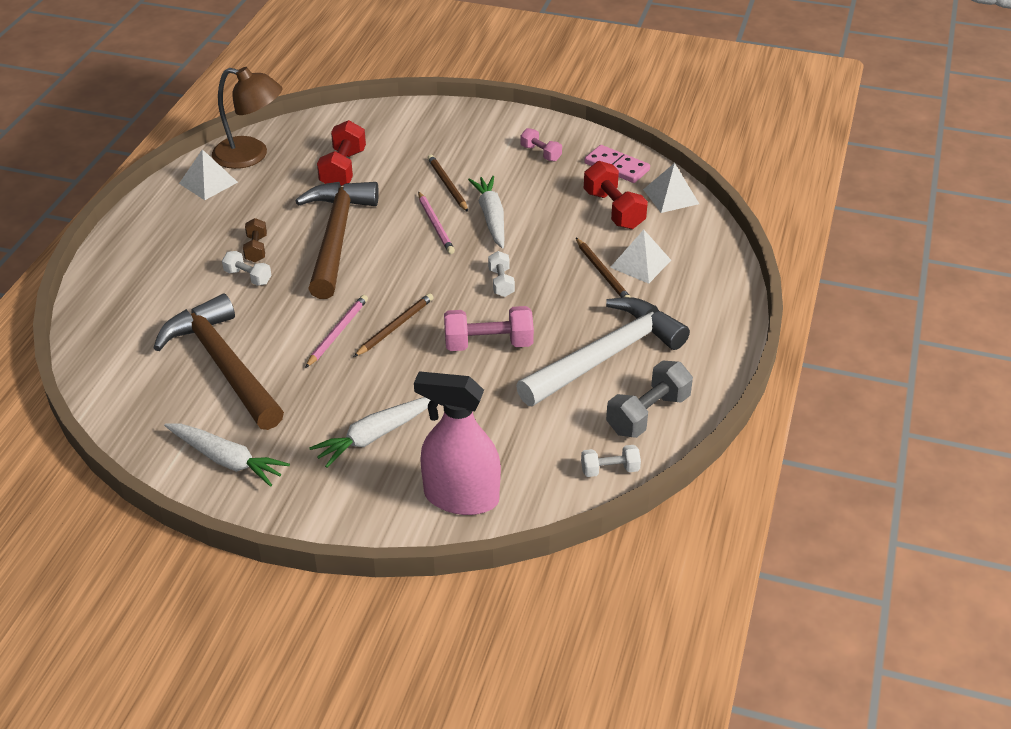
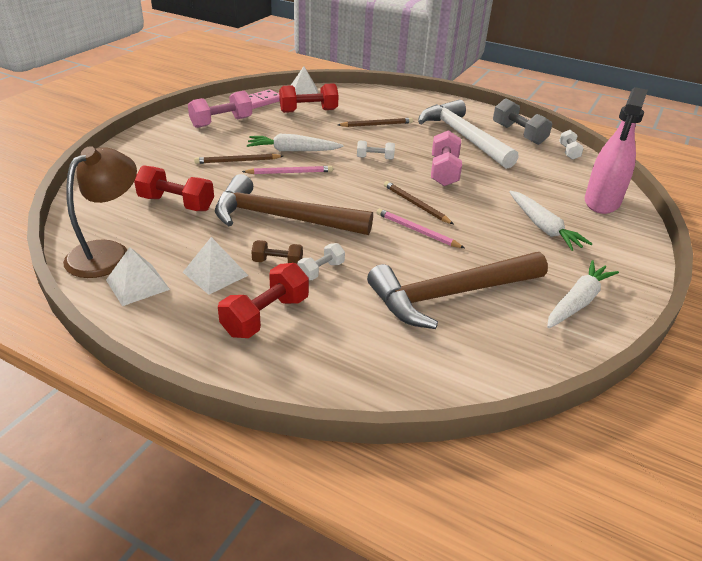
camera: 80 degrees left, 5 degrees down
pink dumbbell [520,128,562,161] -> pink dumbbell [188,91,252,128], size x1.70
white pyramid [610,230,671,284] -> white pyramid moved to [183,237,248,295]
none -> red dumbbell [218,263,309,338]

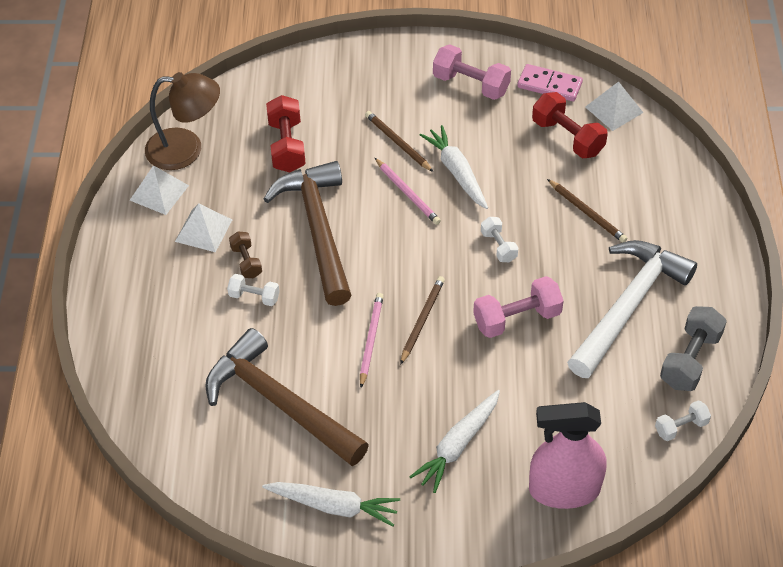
camera: 65 degrees right, 15 degrees up
red dumbbell [218,263,309,338] -> none

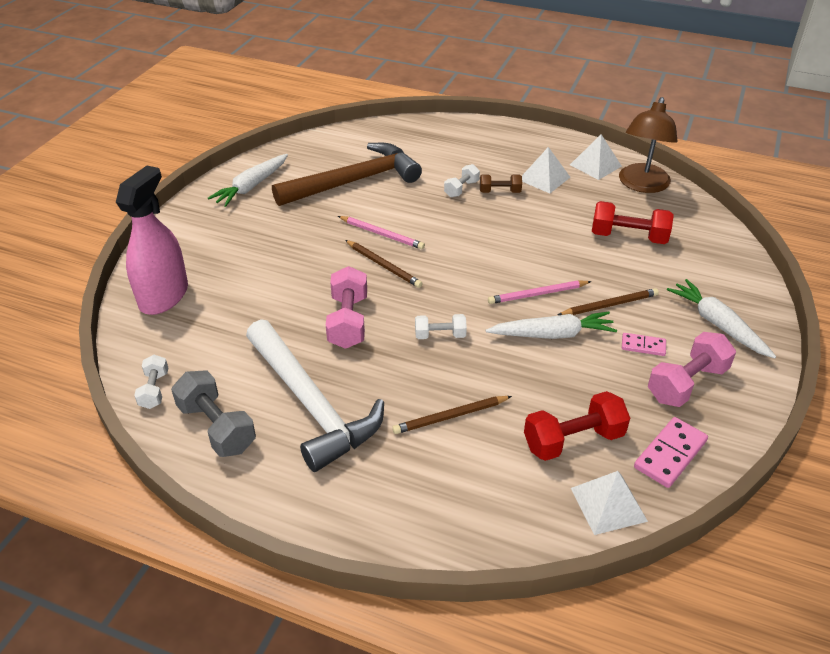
camera: 110 degrees right, 10 degrees down
brown hammer [264,161,351,306] -> none
white carrot [409,390,500,493] -> white carrot moved to [667,279,776,358]
none -> pink domino [622,333,666,356]

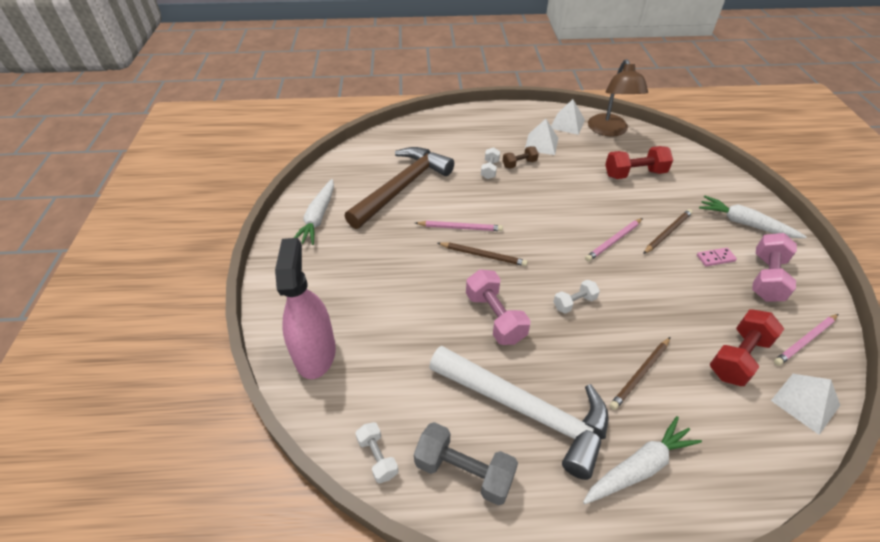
camera: 25 degrees left, 5 degrees up
white carrot [486,311,617,339] -> white carrot moved to [583,416,702,504]
pink domino [634,417,708,488] -> pink pencil [774,314,838,366]

